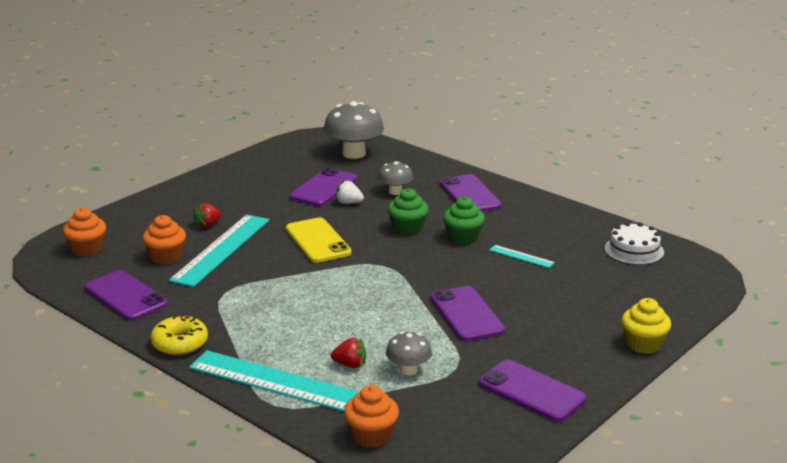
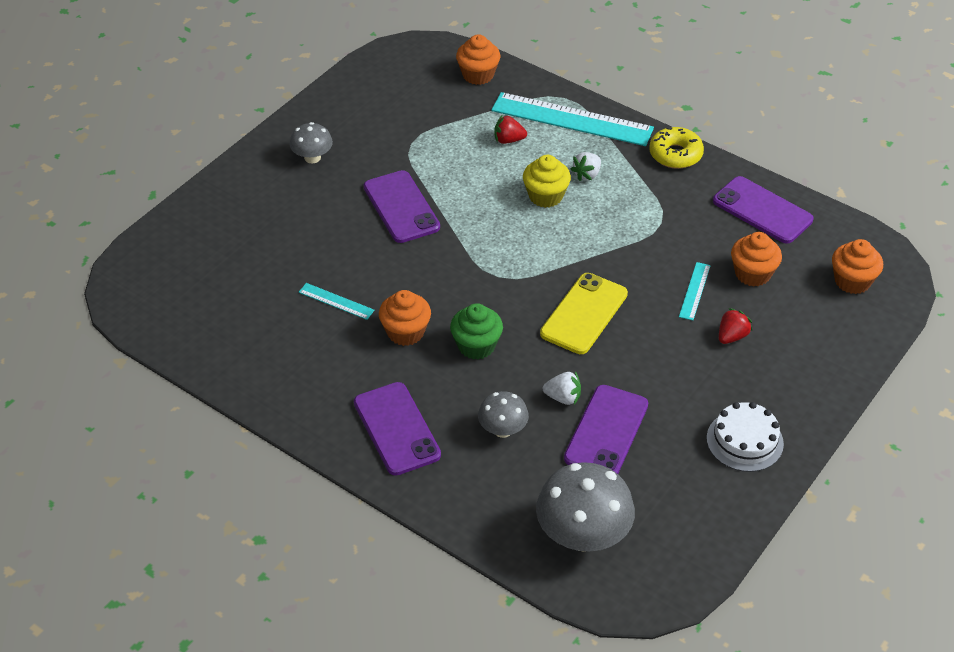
camera: 175 degrees right, 20 degrees up
turquoise ruler [169,214,269,287] -> turquoise ruler [679,262,711,320], size x0.44
yellow phone [286,217,352,263] -> yellow phone turned 60 degrees clockwise [540,273,628,354]
grey mushroom [386,331,432,375] -> grey mushroom moved to [290,122,333,163]
green cupcake [443,196,485,245] -> orange cupcake [379,290,431,346]
purple phone [479,360,587,422] -> none
white cake [605,222,664,265] -> white cake moved to [707,402,784,472]
yellow cupcake [622,298,671,354] -> yellow cupcake moved to [523,155,571,208]
none -> white strawberry [571,152,601,181]

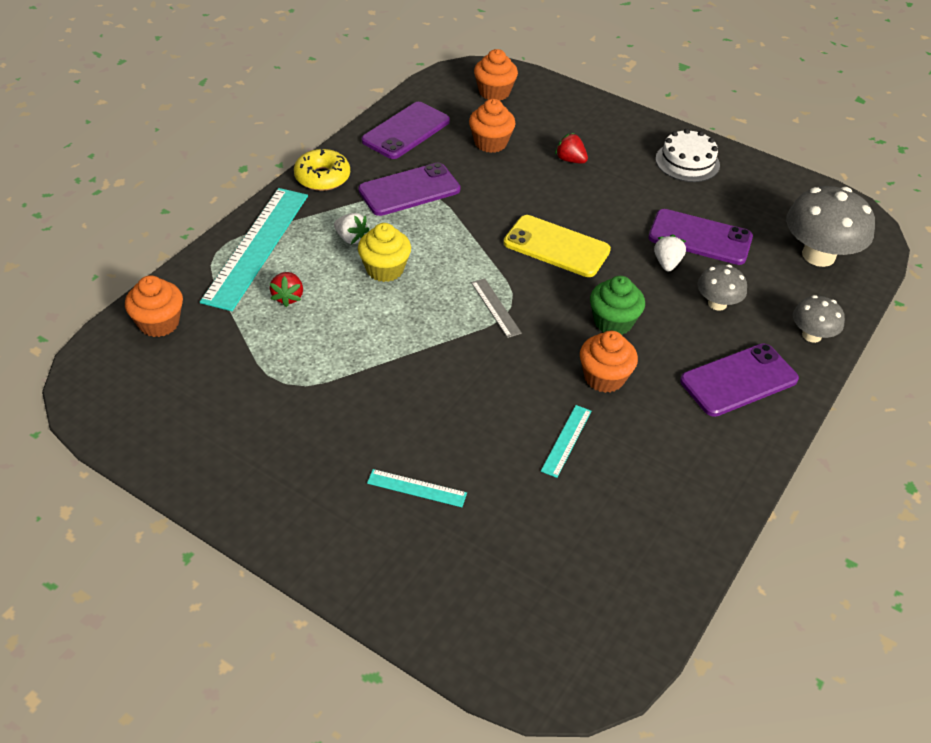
camera: 95 degrees left, 0 degrees up
grey mushroom [290,122,333,163] -> grey mushroom moved to [793,295,845,343]
purple phone [364,170,440,243] -> purple phone moved to [358,162,461,216]
turquoise ruler [679,262,711,320] -> turquoise ruler moved to [367,469,467,507]
none -> grey ruler [471,278,522,338]

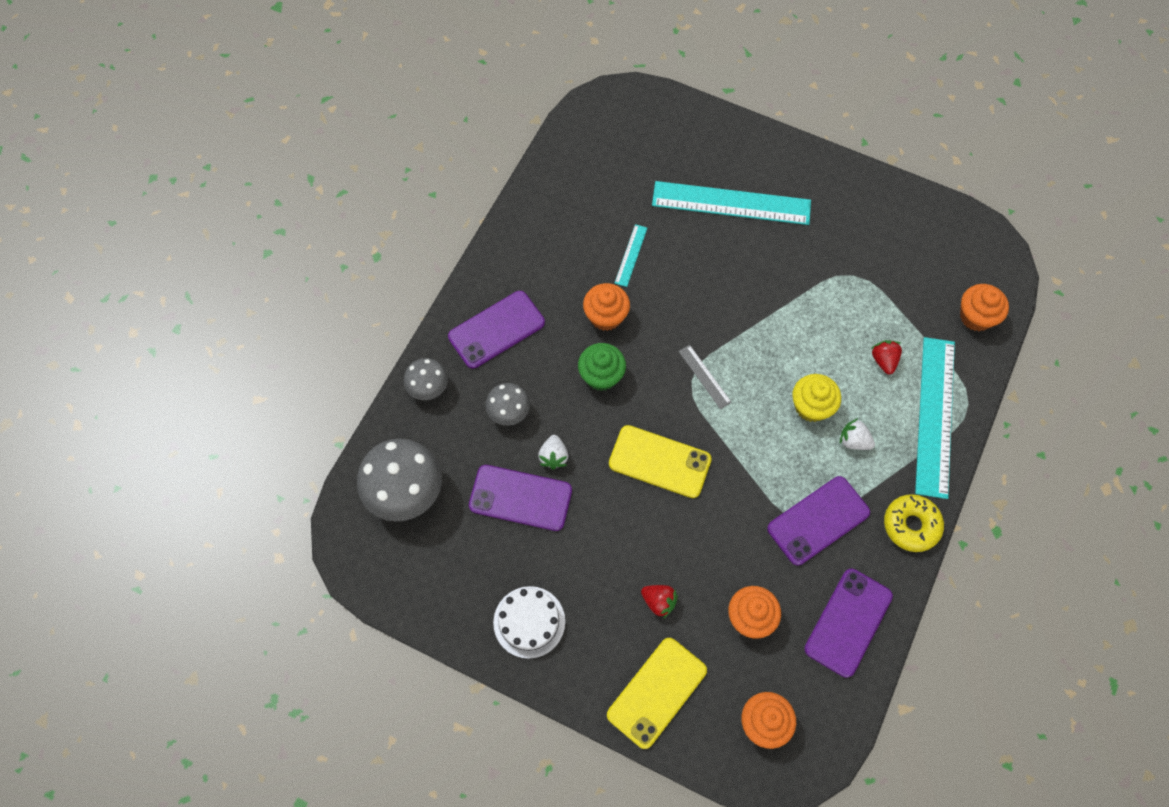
camera: 175 degrees right, 20 degrees up
turquoise ruler [367,469,467,507] -> turquoise ruler [652,181,811,225], size x2.26
none -> yellow phone [607,638,707,749]

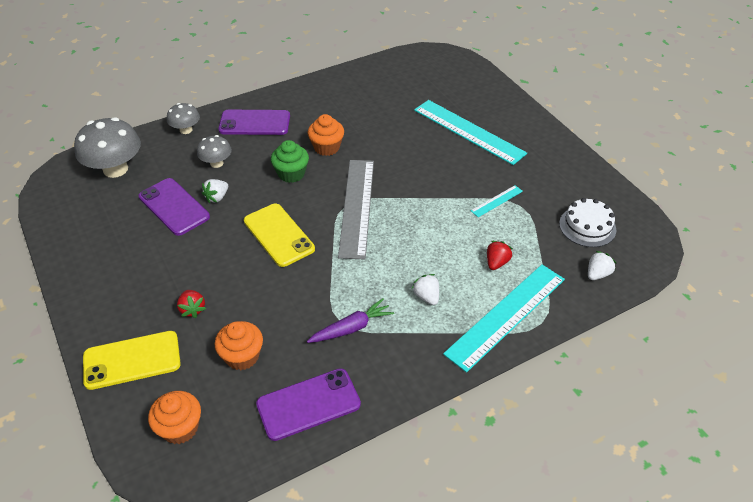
camera: 35 degrees right, 20 degrees down
white cake [493,586,565,659] -> white cake moved to [559,198,616,247]
turquoise ruler [615,224,647,287] -> turquoise ruler moved to [471,185,523,217]
grey ruler [678,345,732,409] -> grey ruler [338,160,374,260], size x2.26
purple phone [767,476,870,565] -> purple carrot [307,298,394,343]
yellow cupcake [792,374,841,422] -> none
yellow donut [884,494,944,552] -> none
orange cupcake [960,284,1009,331] -> white strawberry [588,251,616,280]

